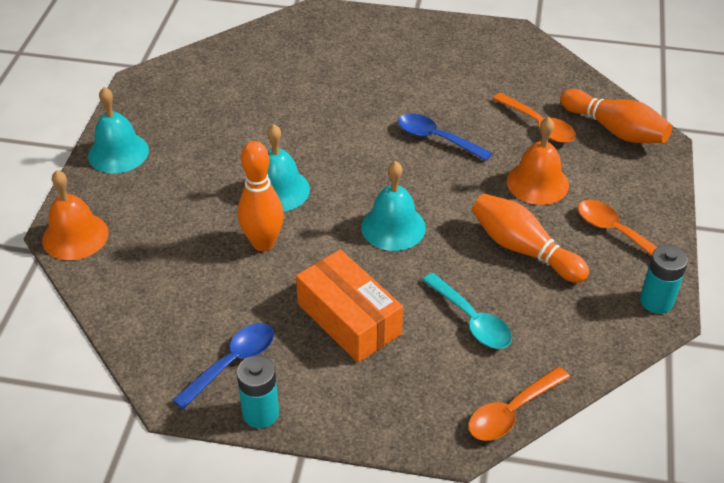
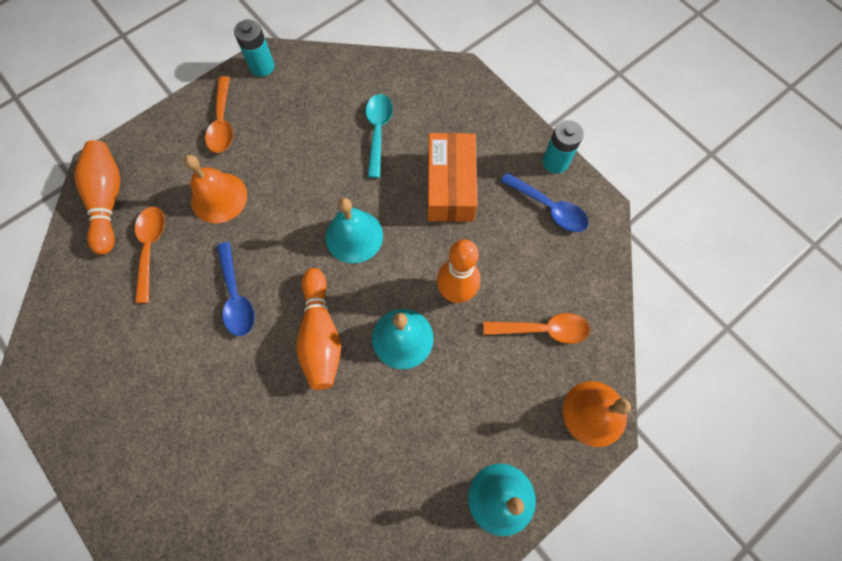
camera: 140 degrees left, 25 degrees up
blue spoon [173,323,274,410] -> blue spoon turned 135 degrees counterclockwise [500,172,588,232]
orange spoon [468,367,570,441] -> orange spoon moved to [483,313,590,344]
orange bowling pin [472,194,589,283] -> orange bowling pin moved to [297,268,341,390]

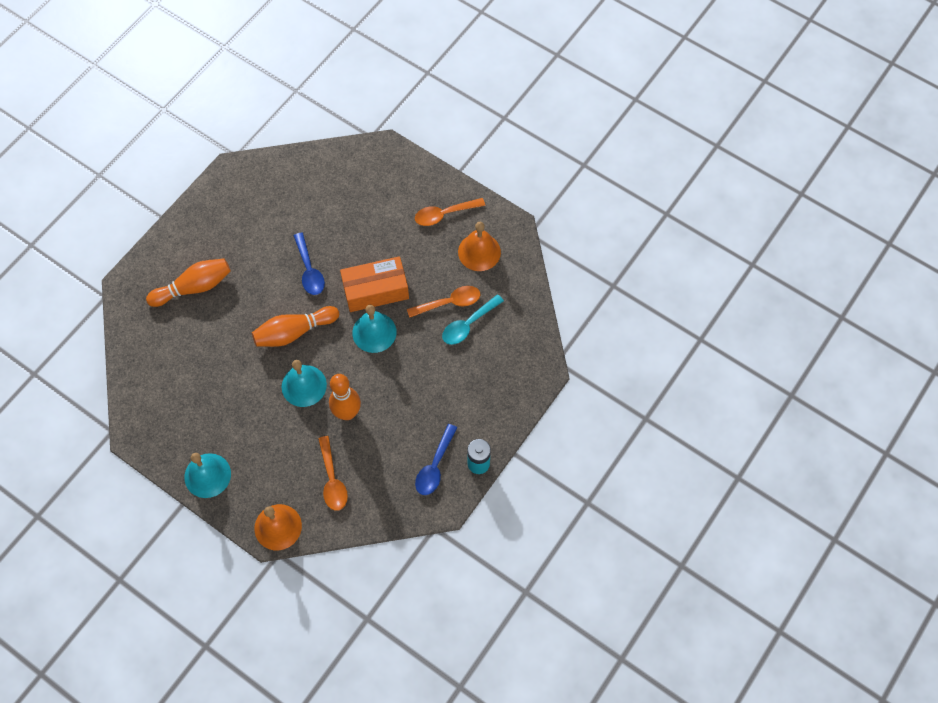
camera: 75 degrees right, 5 degrees down
orange bowling pin [74,140,120,255] -> orange bowling pin moved to [146,258,231,307]
orange spoon [135,207,165,303] -> orange spoon moved to [407,286,480,318]
orange bell [184,155,247,223] -> orange bell moved to [458,222,501,271]
blue spoon [217,242,255,336] -> blue spoon turned 75 degrees counterclockwise [294,233,325,295]
turquoise battery [234,19,274,77] -> none
turquoise spoon [366,94,393,178] -> turquoise spoon turned 150 degrees clockwise [442,294,504,345]
orange box [428,133,478,222] -> orange box moved to [340,256,409,312]

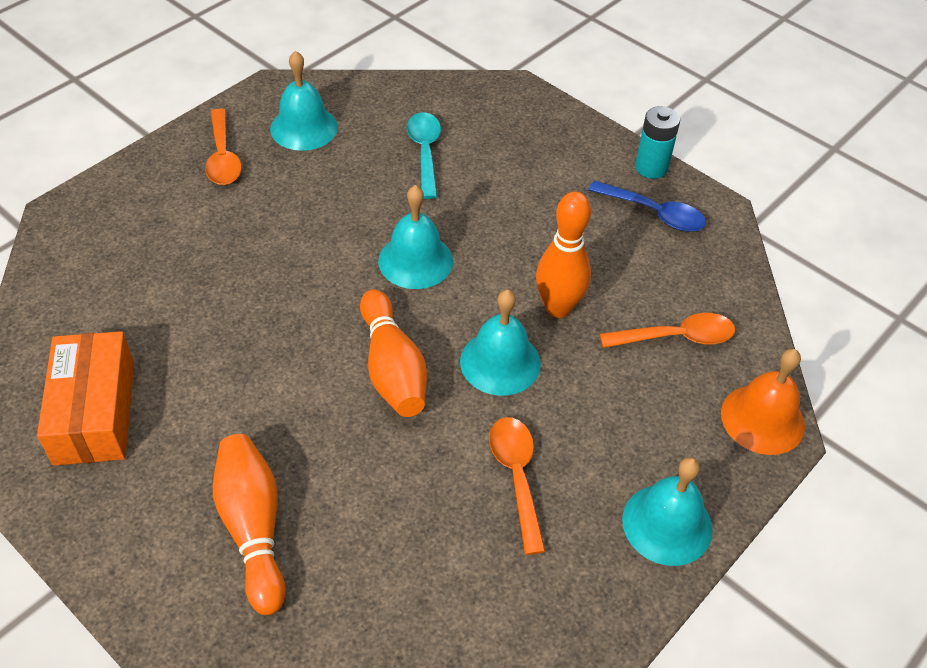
camera: 85 degrees left, 15 degrees down
blue spoon [294,233,325,295] -> none
orange box [340,256,409,312] -> orange box moved to [37,331,134,466]
orange spoon [407,286,480,318] -> orange spoon moved to [489,417,546,555]
turquoise spoon [442,294,504,345] -> turquoise spoon turned 150 degrees counterclockwise [407,112,441,199]
orange bell [458,222,501,271] -> turquoise bell [270,51,338,151]

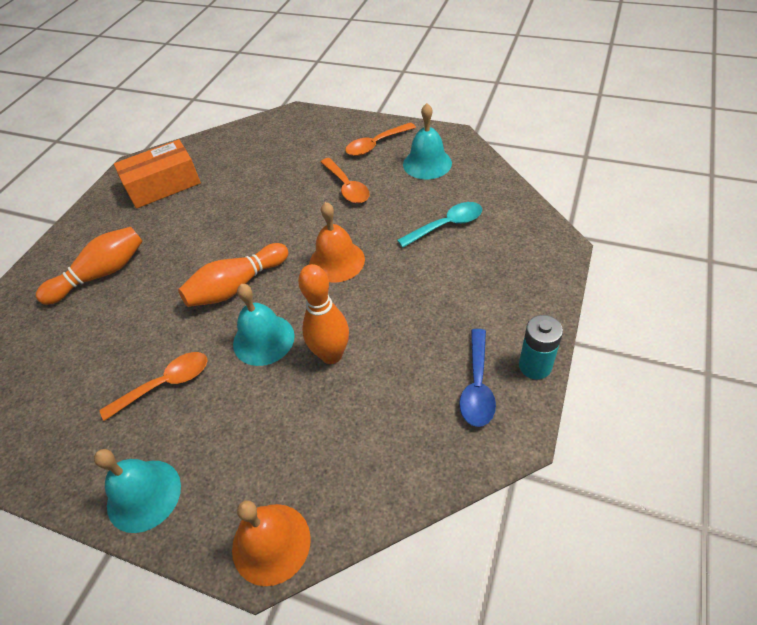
camera: 75 degrees right, 0 degrees up
turquoise bell [378,185,453,289] -> orange bell [309,202,365,283]
orange spoon [600,313,735,348] -> orange spoon moved to [321,158,370,203]

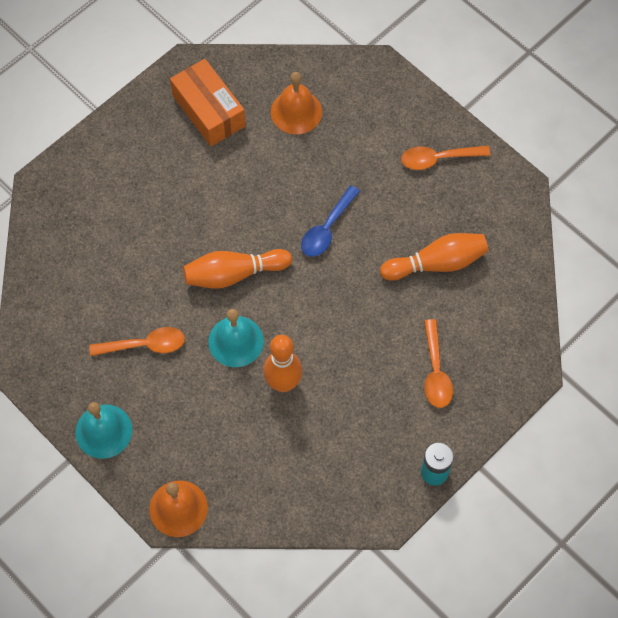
camera: 20 degrees right, 15 degrees up
orange bowling pin [36,227,143,305] -> orange bowling pin moved to [380,233,488,281]
orange box [114,139,201,209] -> orange box turned 60 degrees clockwise [170,59,246,146]
orange bell [309,202,365,283] -> orange bell moved to [271,72,322,134]
orange spoon [321,158,370,203] -> orange spoon moved to [424,319,453,408]
turquoise spoon [397,202,482,248] -> none
turquoise bell [403,103,452,179] -> none
blue spoon [459,329,496,427] -> blue spoon moved to [301,185,360,257]

